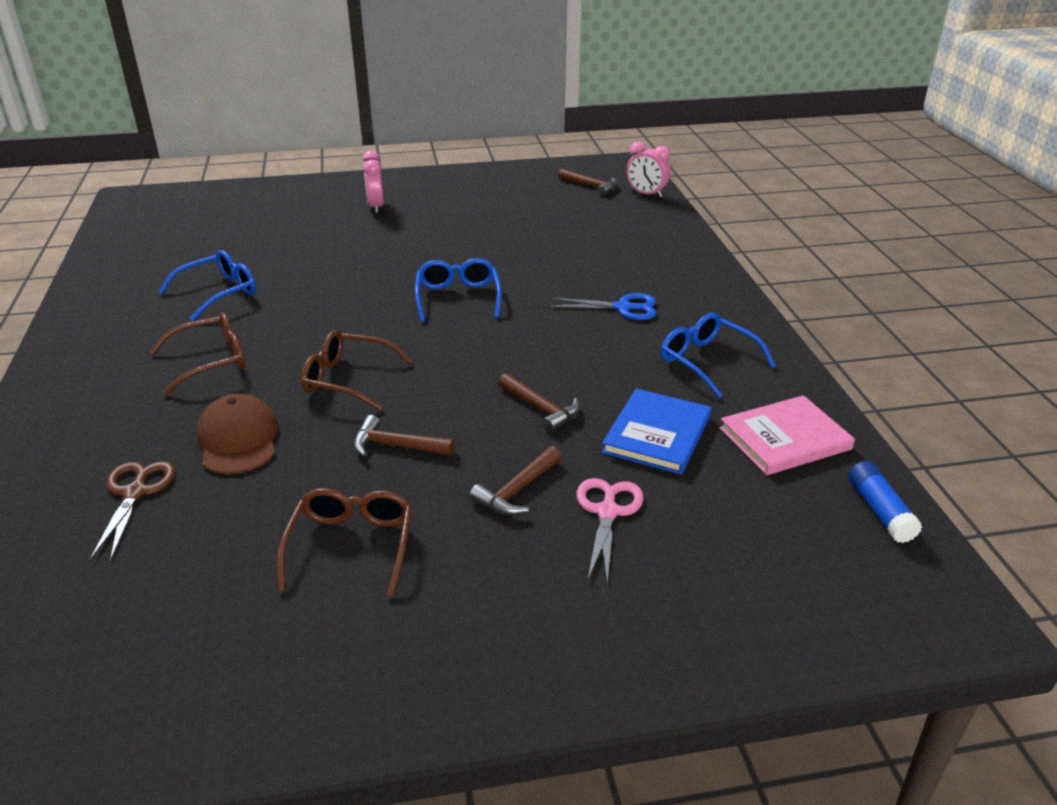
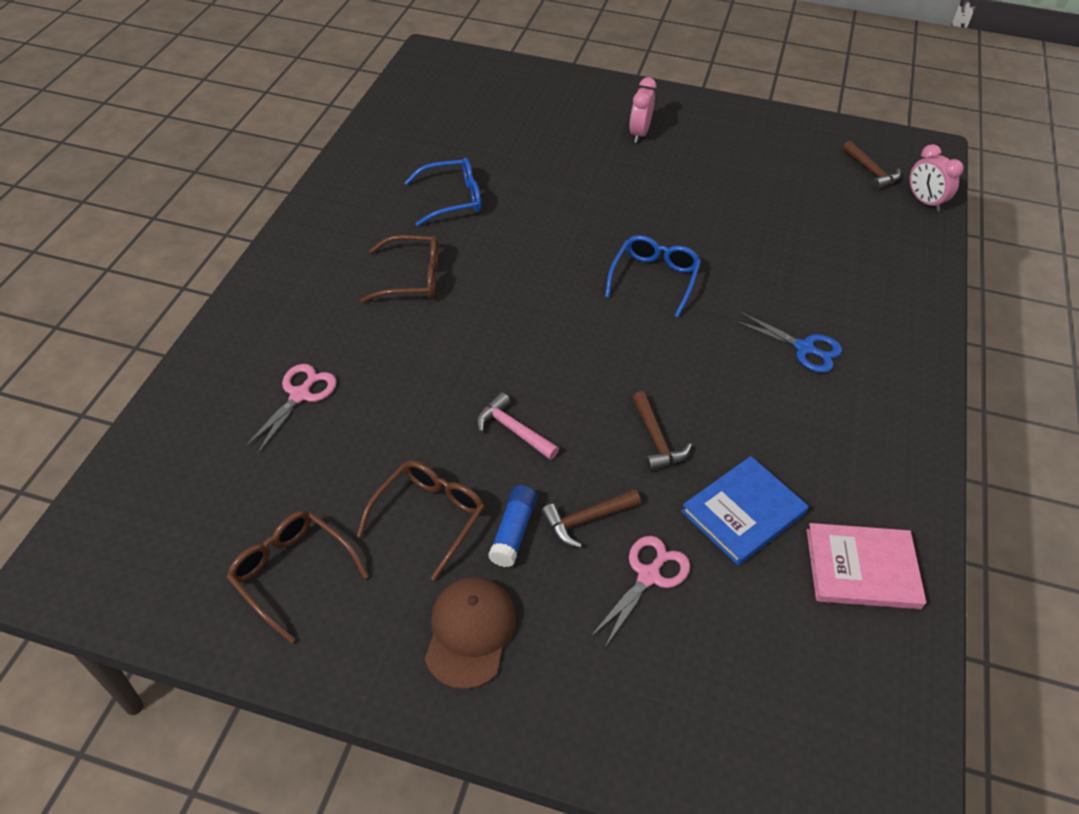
camera: 25 degrees right, 15 degrees up
brown scissors [90,461,175,561] -> pink scissors [244,364,337,454]
brown cap [196,394,279,474] -> brown cap moved to [425,577,516,689]
brown glasses [301,330,413,411] -> brown glasses moved to [226,510,369,643]
brown hammer [354,415,454,457] -> pink hammer [477,392,559,460]
blue glasses [661,312,776,398] -> none
blue glue stick [848,461,922,543] -> blue glue stick moved to [488,485,537,567]

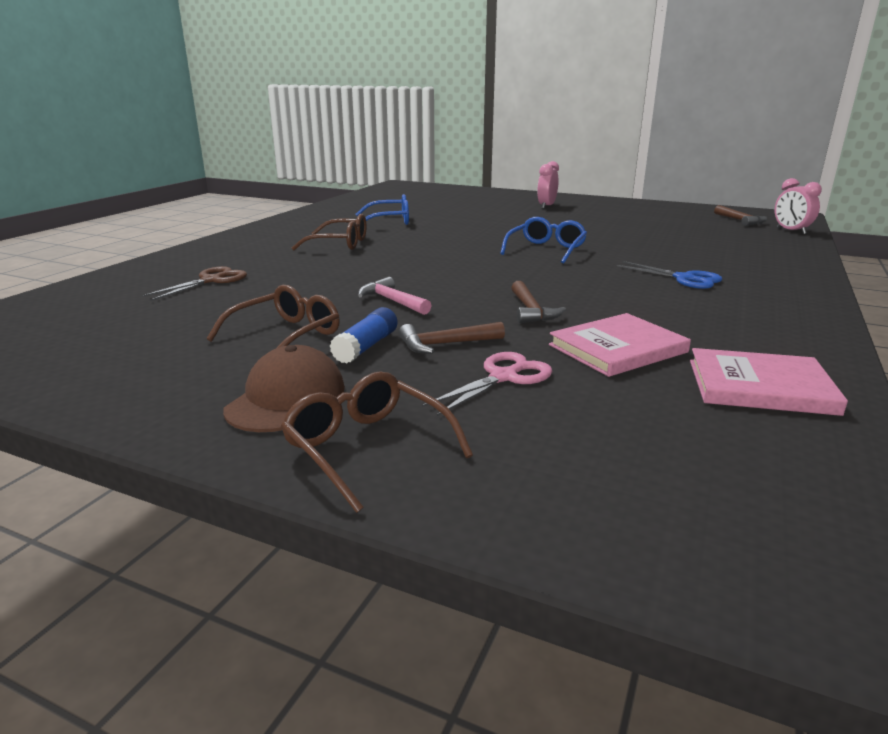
camera: 10 degrees right, 25 degrees down
brown glasses [226,510,369,643] -> brown glasses moved to [281,371,473,513]
pink scissors [244,364,337,454] -> brown scissors [142,266,247,301]
blue book [681,456,809,566] -> pink book [549,313,691,377]

